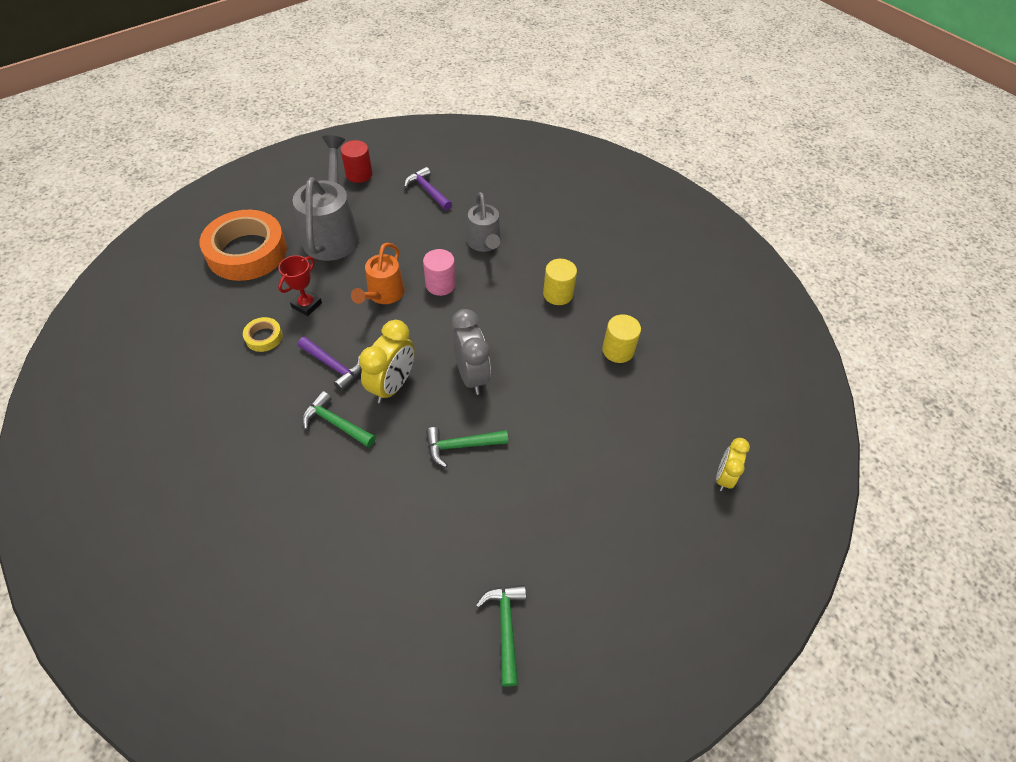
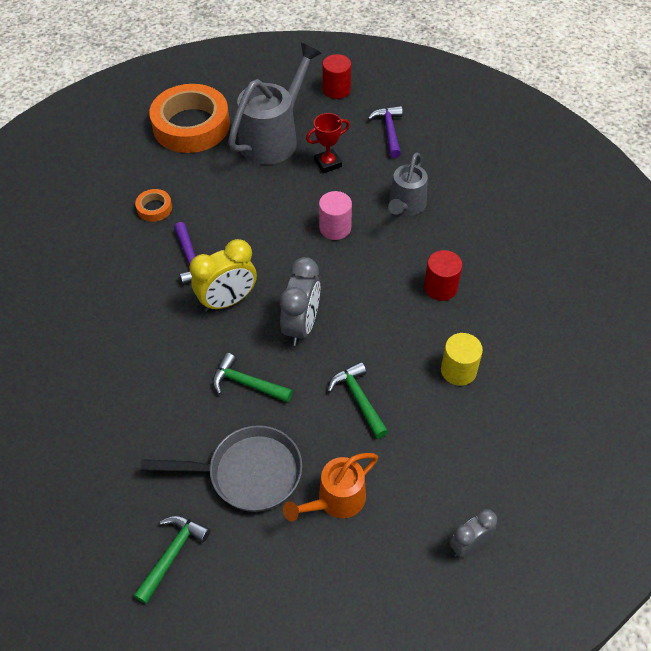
camera: 35 degrees right, 0 degrees up
yellow tape [243,317,283,352] -> orange tape [135,189,172,222]
red trophy [278,255,322,316] -> red trophy moved to [306,113,350,173]
green hammer [302,391,376,448] -> green hammer moved to [328,362,388,439]
orange watering can [351,243,405,304] -> orange watering can moved to [283,453,378,522]
yellow cylinder [543,259,577,305] -> red cylinder [424,250,462,301]
yellow clock [716,438,750,491] -> grey clock [450,509,497,557]
none -> grey pan [140,425,302,512]

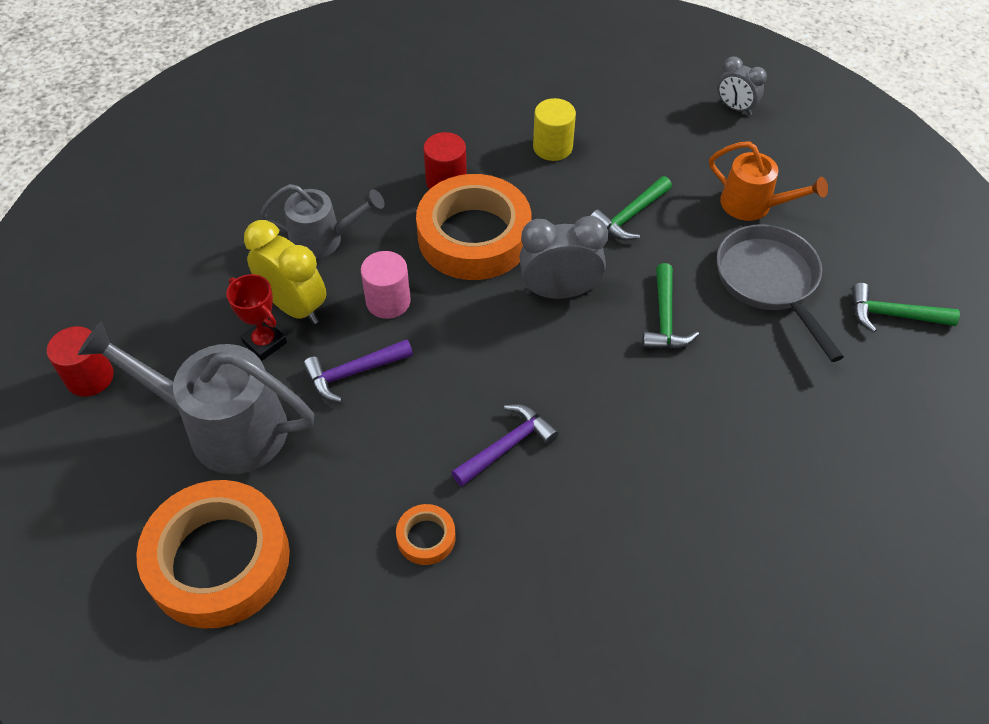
camera: 110 degrees left, 0 degrees up
yellow clock [190,239,257,312] -> yellow clock moved to [244,220,326,324]
purple hammer [368,106,403,158] -> purple hammer moved to [303,339,413,402]
none -> orange tape [416,174,531,280]

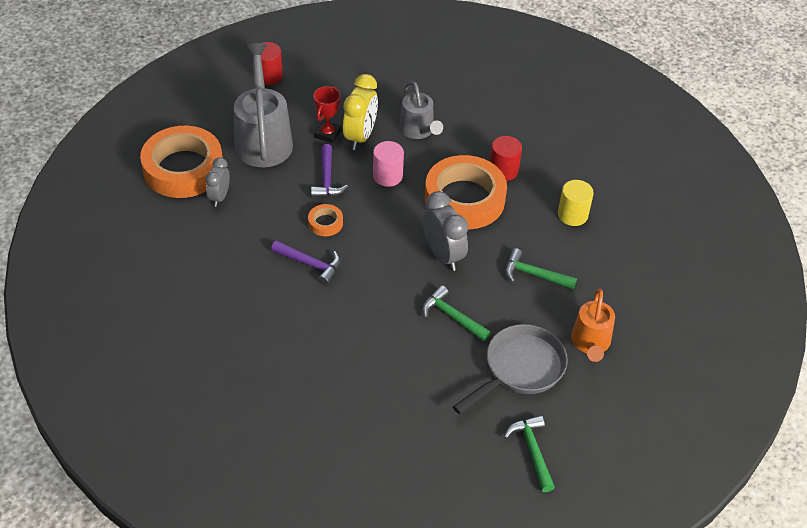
camera: 65 degrees right, 5 degrees down
purple hammer [303,339,413,402] -> purple hammer turned 135 degrees counterclockwise [311,144,348,198]
orange tape [396,504,456,565] -> orange tape moved to [308,204,343,236]
green hammer [642,263,699,349] -> green hammer turned 60 degrees clockwise [422,285,491,341]
grey clock [717,57,767,115] -> grey clock moved to [205,157,230,207]

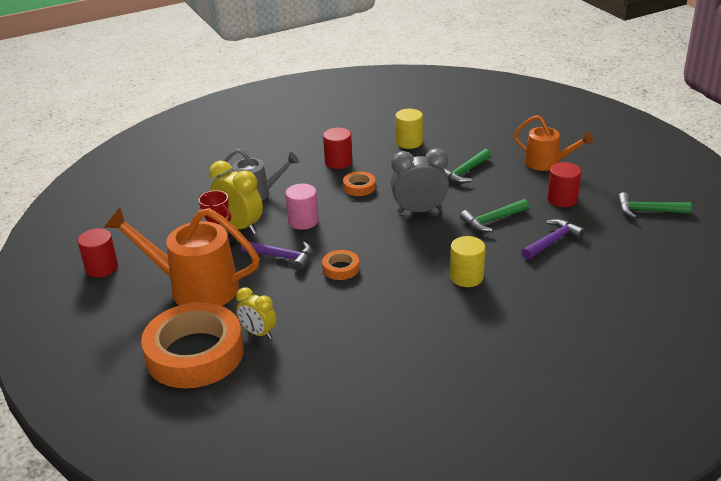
camera: 65 degrees left, 15 degrees down
grey clock [205,157,230,207] -> yellow clock [236,287,276,339]
grey watering can [234,43,293,167] -> orange watering can [104,207,260,306]
purple hammer [271,240,340,285] -> purple hammer moved to [522,219,585,260]
orange tape [425,155,507,229] -> orange tape [343,171,376,196], size x0.42
grey pan [453,324,568,414] -> red cylinder [547,162,581,207]
none -> yellow cylinder [450,236,485,287]

